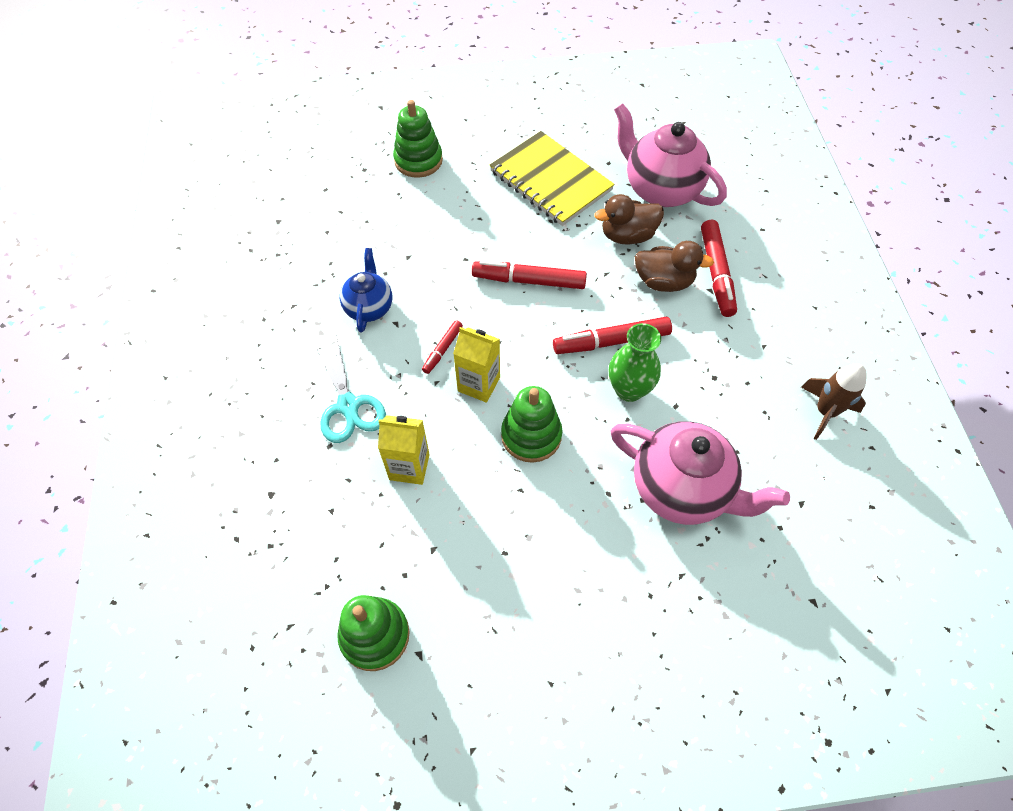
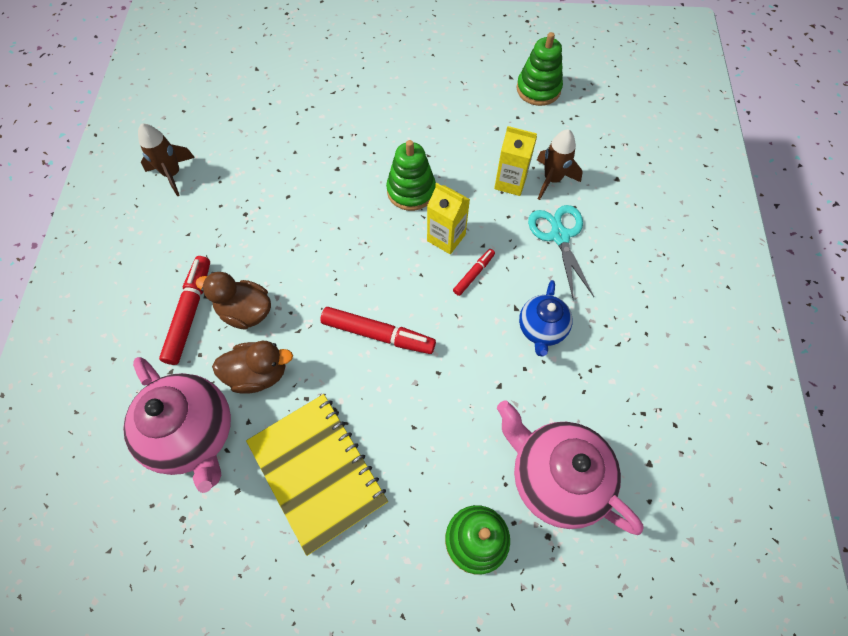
camera: 170 degrees left, 5 degrees up
red marker [553,316,672,354] -> none
green vase [609,323,661,402] -> none
pink teapot [610,421,790,525] -> pink teapot moved to [497,400,644,535]
none -> brown rocket [537,129,583,200]

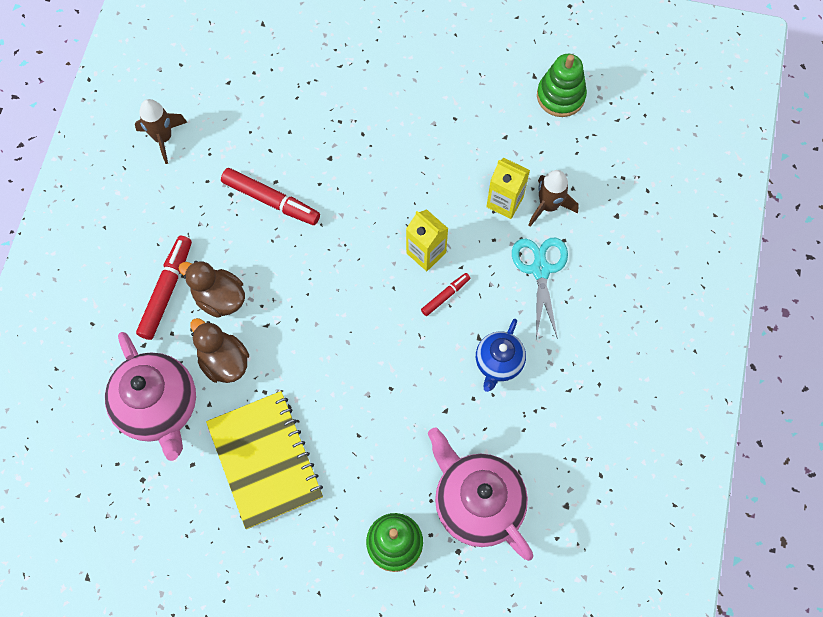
camera: 10 degrees right, 5 degrees up
brown duck [212,341,293,394] -> brown duck turned 135 degrees counterclockwise [190,318,249,383]
red marker [320,307,436,354] -> red marker moved to [221,168,320,225]
green stacking toy [386,140,436,211] -> none

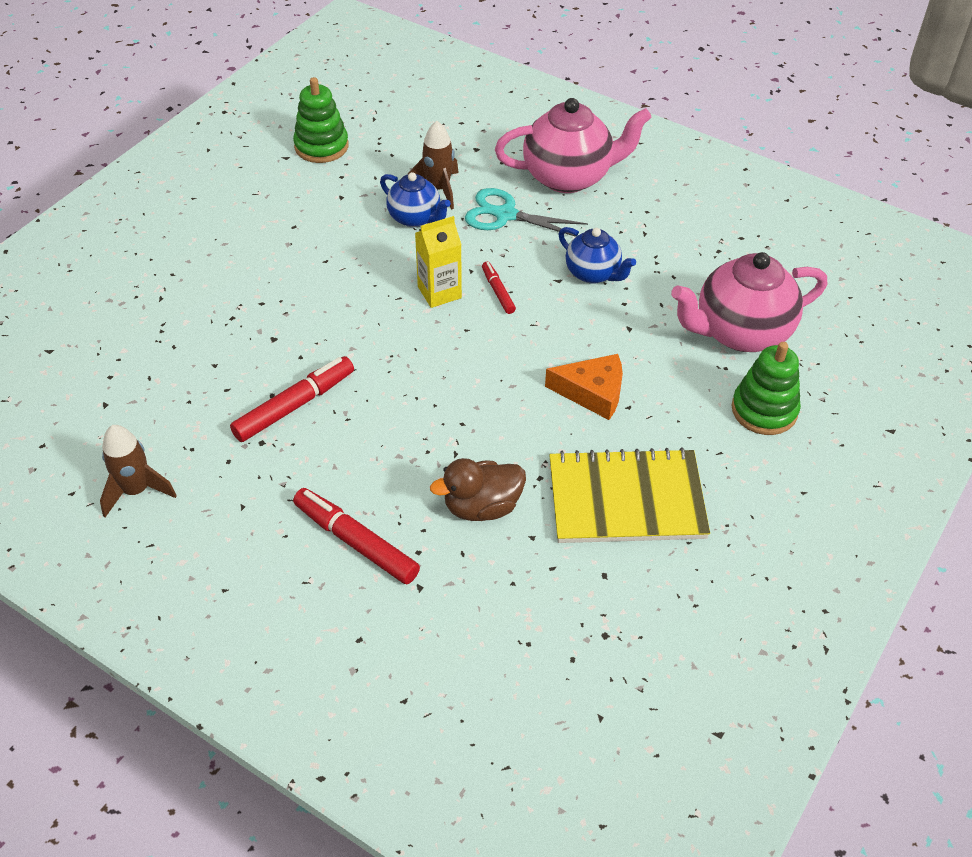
camera: 70 degrees left, 20 degrees down
pink teapot [105,332,196,461] -> pink teapot moved to [495,98,652,193]
brown duck [179,261,245,318] -> none
yellow carton [486,158,530,219] -> blue teapot [380,172,451,227]
none -> orange cheese [545,354,623,420]

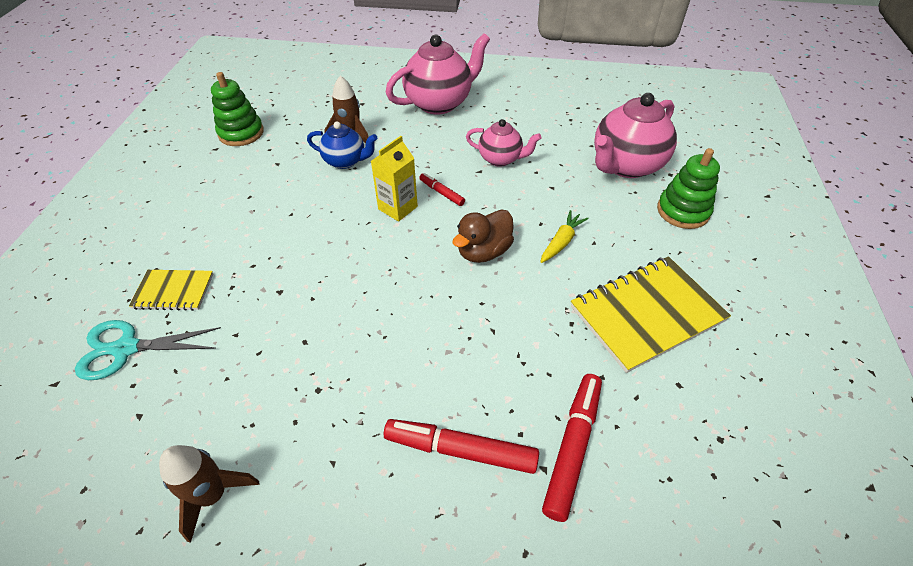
camera: 25 degrees left, 0 degrees up
red marker [230,356,354,442] -> red marker moved to [542,374,602,522]
brown duck [430,458,526,521] -> brown duck moved to [452,209,514,263]
turquoise scissors [465,188,588,237] -> turquoise scissors moved to [75,320,221,380]
orange cheese [545,354,623,420] -> yellow carrot [540,210,589,263]
blue teapot [558,227,636,284] -> pink teapot [466,119,542,167]
none -> yellow notebook [129,270,213,311]

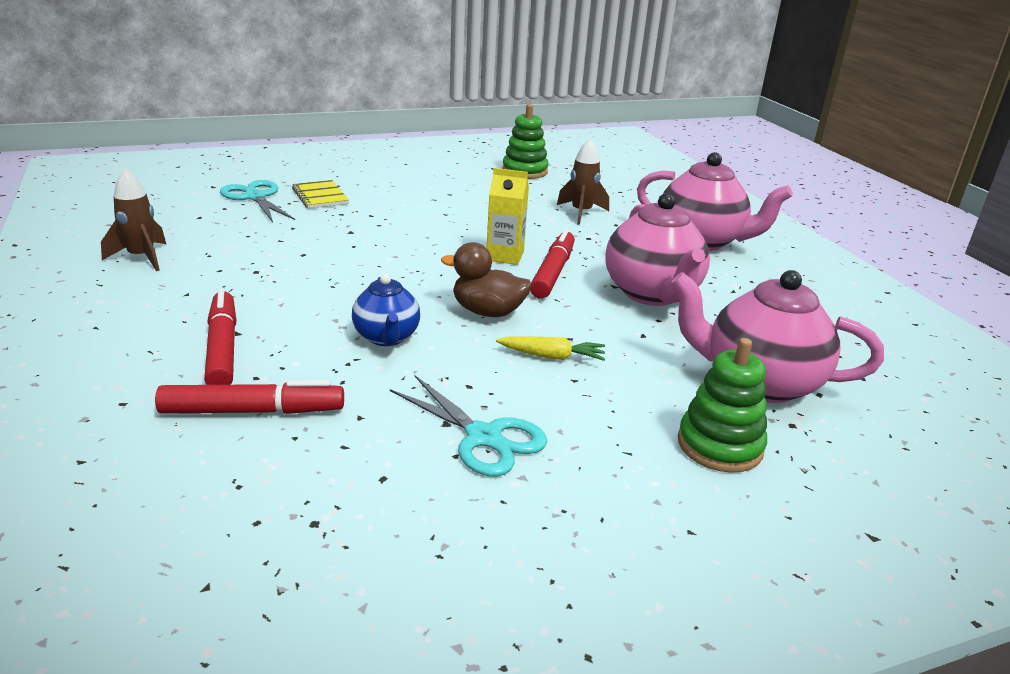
camera: 60 degrees right, 20 degrees down
blue teapot [307,121,378,169] -> blue teapot moved to [352,274,420,346]
red marker [419,173,465,206] -> red marker [530,229,575,298], size x1.83
pink teapot [466,119,542,167] -> pink teapot [605,193,710,306], size x1.72
yellow notebook [571,256,731,373] -> turquoise scissors [390,376,547,477]

